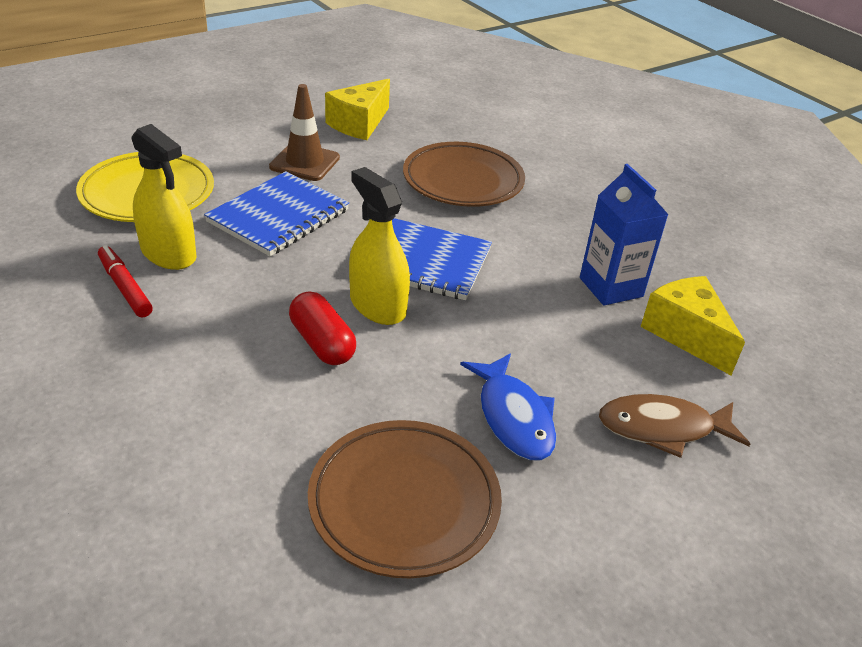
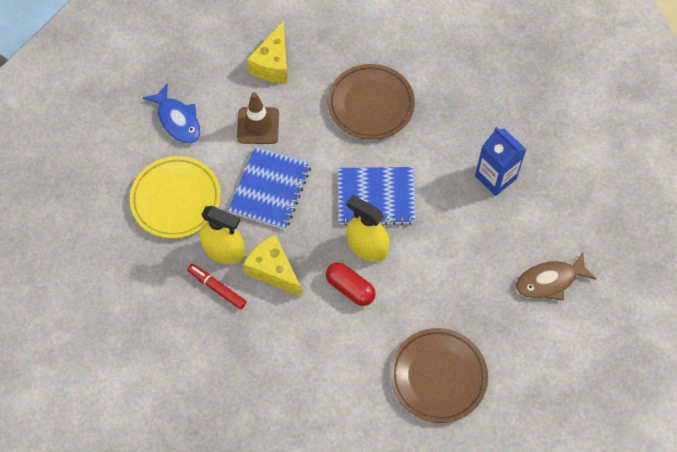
camera: 15 degrees left, 25 degrees up
blue fish [460,353,556,460] -> blue fish moved to [143,84,201,144]
yellow cheese [641,276,745,375] -> yellow cheese moved to [243,234,302,297]

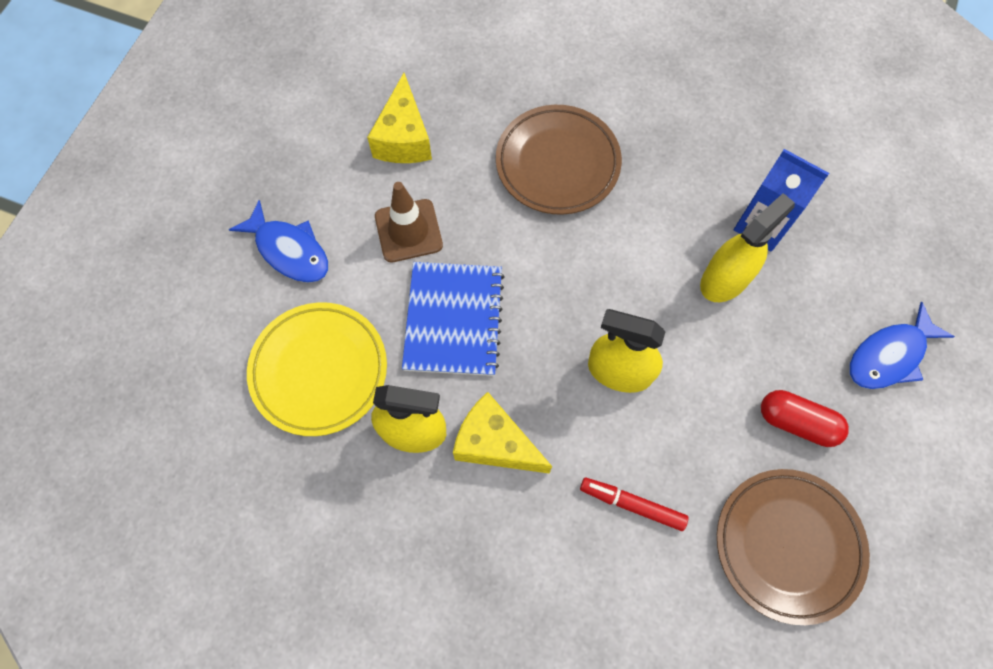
camera: 15 degrees left, 5 degrees up
red marker [187,264,247,310] -> red marker moved to [580,478,688,531]
red capsule [326,262,376,306] -> red capsule moved to [761,390,849,447]
blue notebook [338,167,417,226] -> none
brown fish [516,252,596,301] -> blue fish [849,302,955,389]
none -> yellow spray bottle [700,193,795,302]

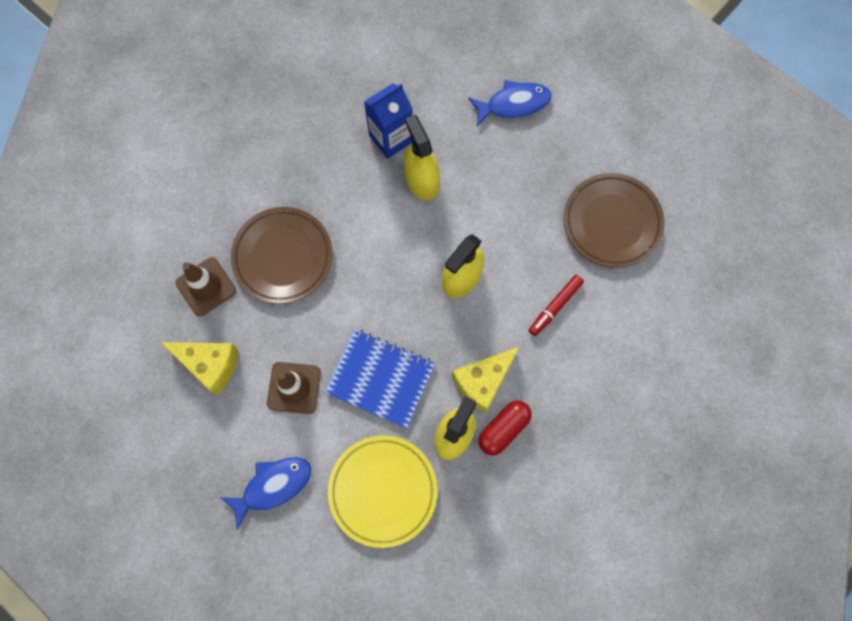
camera: 70 degrees left, 5 degrees up
red capsule [761,390,849,447] -> red capsule moved to [478,401,532,455]
blue fish [849,302,955,389] -> blue fish turned 90 degrees counterclockwise [468,80,552,126]
none -> brown traffic cone [176,257,236,316]

